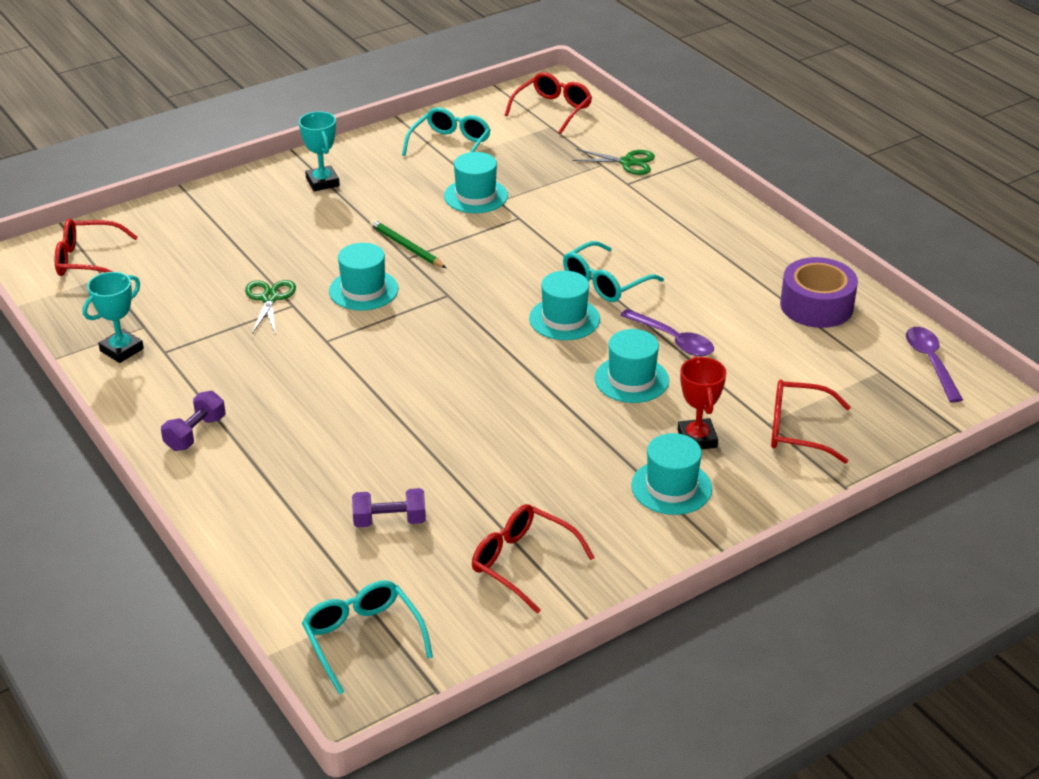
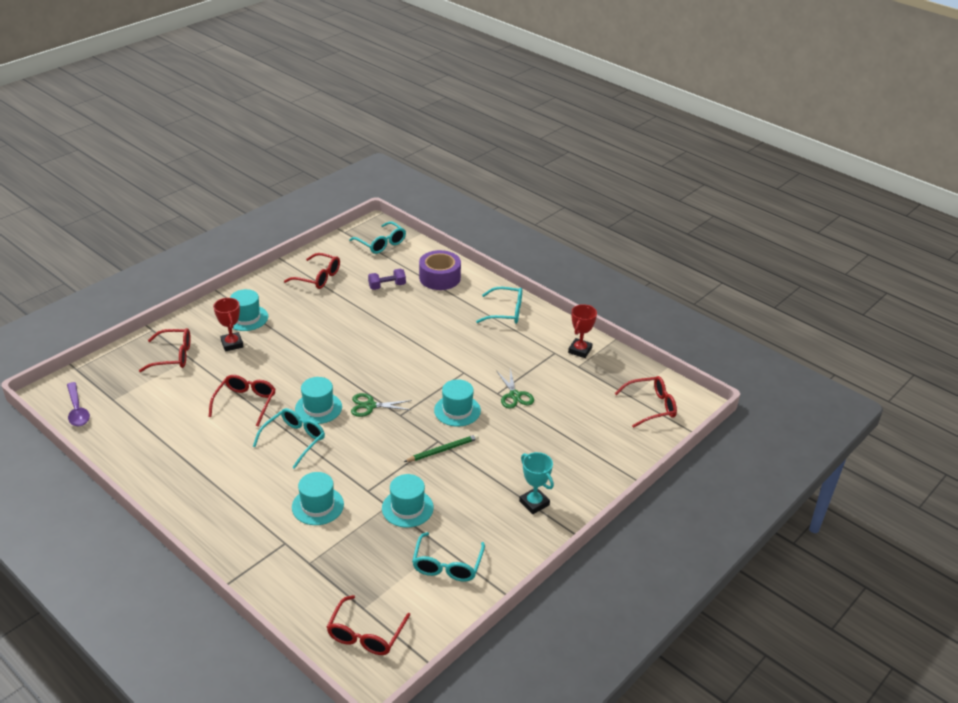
camera: 165 degrees right, 0 degrees up
turquoise trophy [83,272,144,363] -> red trophy [568,304,597,358]
purple dumbbell [161,391,225,451] -> turquoise glasses [476,287,522,324]
green pencil [370,219,446,268] -> green pencil turned 60 degrees counterclockwise [404,434,479,462]
green scissors [572,149,655,175] -> green scissors moved to [351,393,412,417]
turquoise hat [595,329,669,403] -> turquoise hat moved to [292,472,344,525]
purple spoon [620,309,714,356] -> red glasses [209,375,276,427]
purple tape [780,257,858,328] -> purple tape moved to [419,250,461,290]

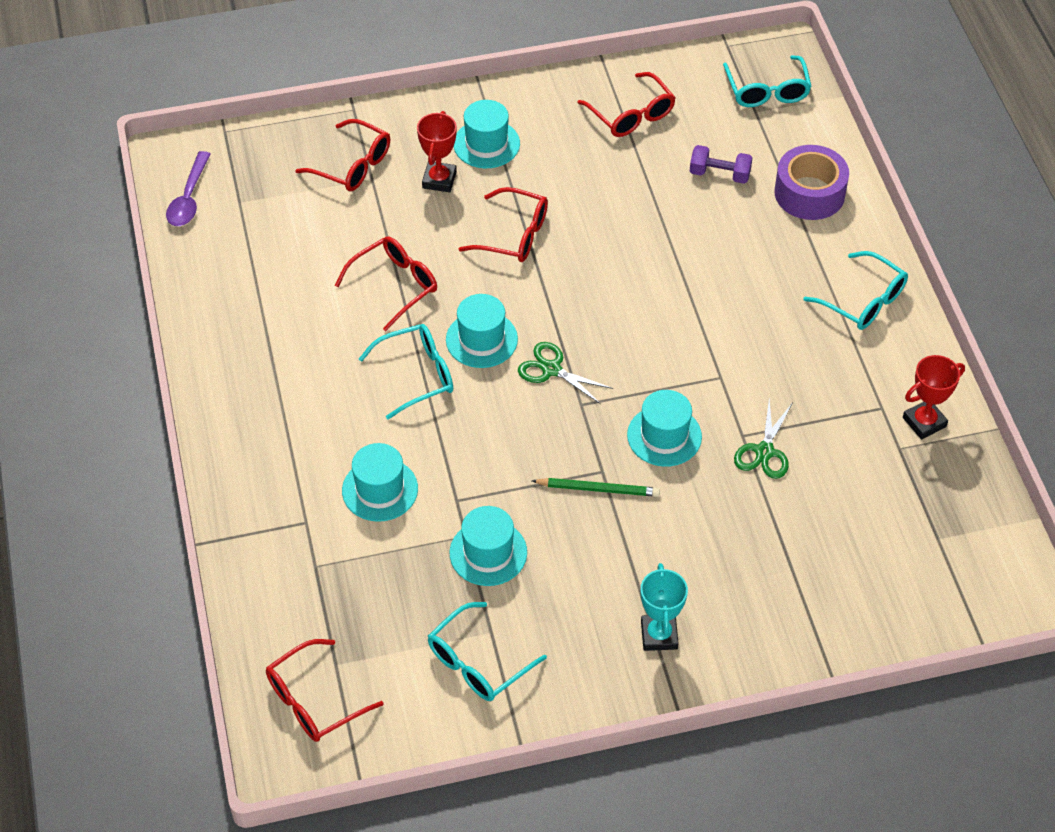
camera: 35 degrees right, 15 degrees up
red glasses [615,376,677,428] -> red glasses moved to [459,187,548,262]

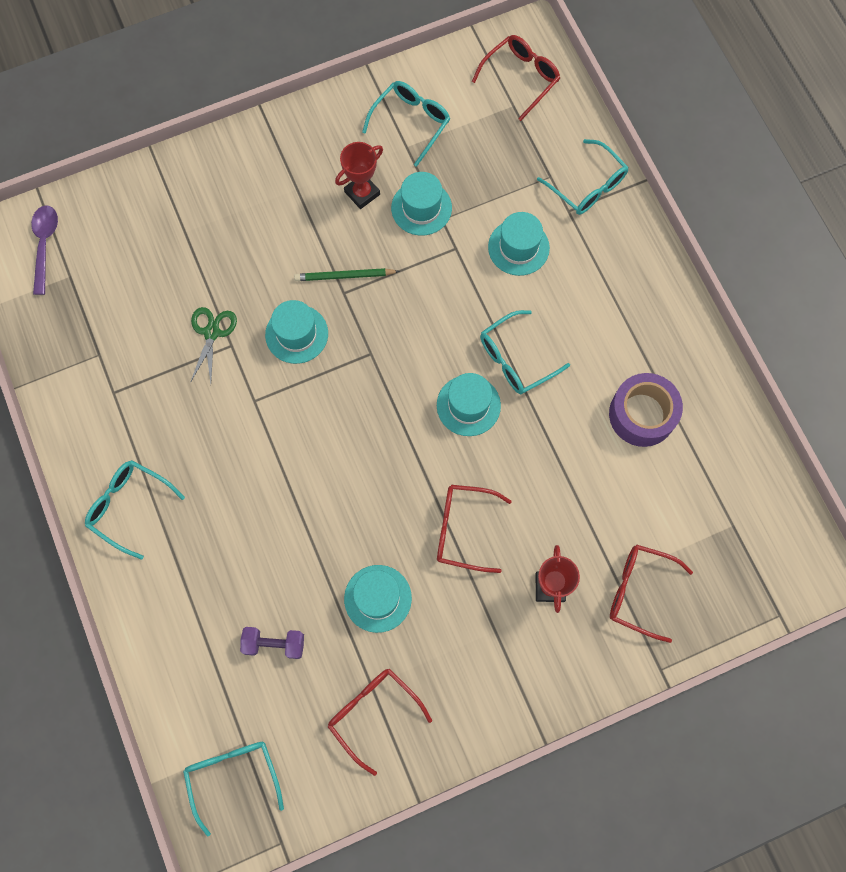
camera: 170 degrees right, 20 degrees up
purple spoon [166,151,211,226] -> purple spoon moved to [31,205,58,295]
red glasses [335,237,437,331] -> none
turquoise hat [454,100,520,168] -> turquoise hat moved to [344,565,412,633]
green scissors [518,342,613,404] -> none
turquoise trophy [641,563,688,651] -> none
purple tape [774,145,849,220] -> purple tape moved to [609,373,683,447]
red trophy [903,355,965,439] -> red trophy moved to [335,142,383,209]
none -> turquoise glasses [537,139,629,215]

